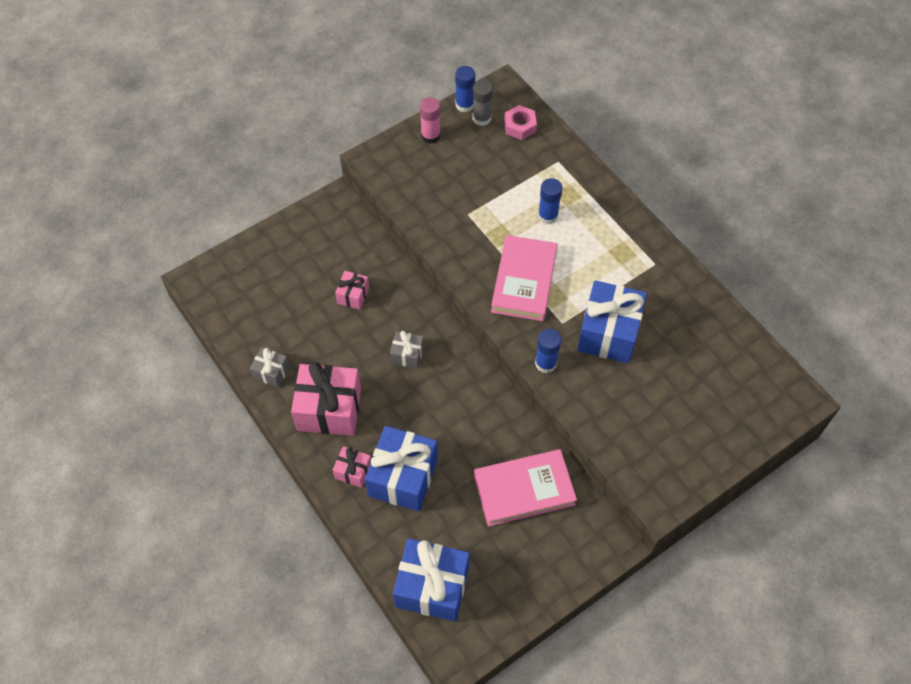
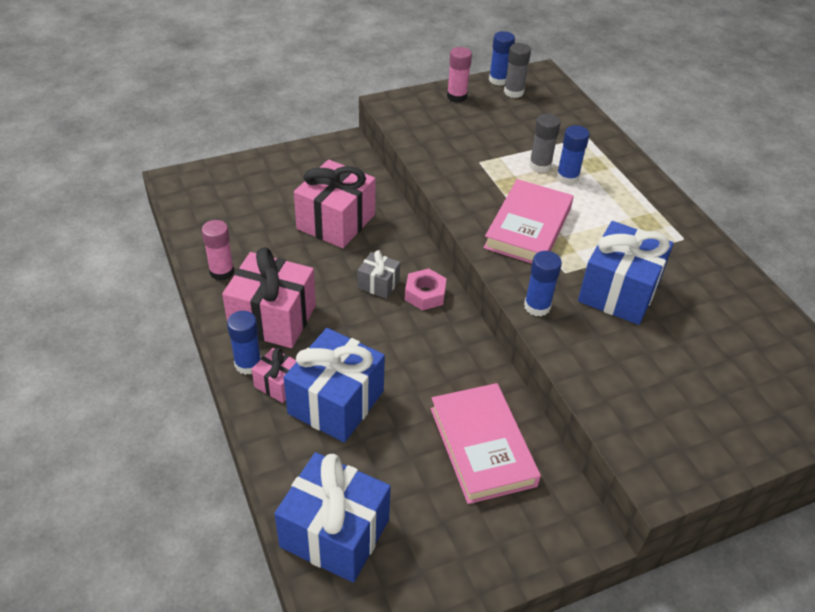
camera: 10 degrees right, 15 degrees down
grey gift [250,347,290,388] -> pink glue stick [202,220,234,281]
pink gift [335,271,369,310] -> pink gift [294,160,376,248], size x2.00
pink book [474,449,577,527] -> pink book turned 75 degrees clockwise [431,383,541,504]
pink nut [504,105,537,140] -> pink nut moved to [405,268,447,310]
none -> blue glue stick [227,311,261,375]
none -> grey glue stick [529,114,561,173]

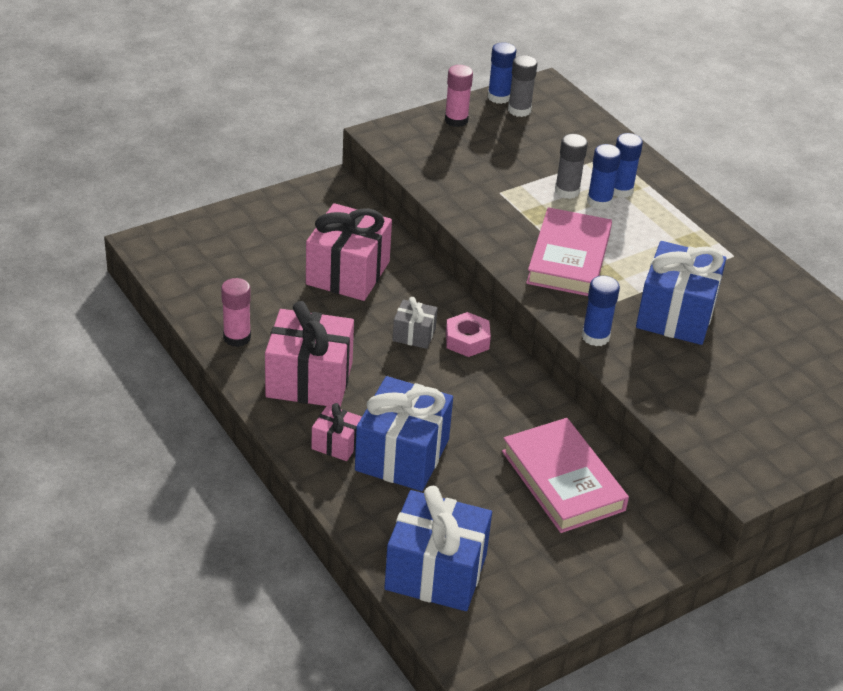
camera: 10 degrees left, 5 degrees down
blue glue stick [227,311,261,375] -> blue glue stick moved to [613,133,643,198]

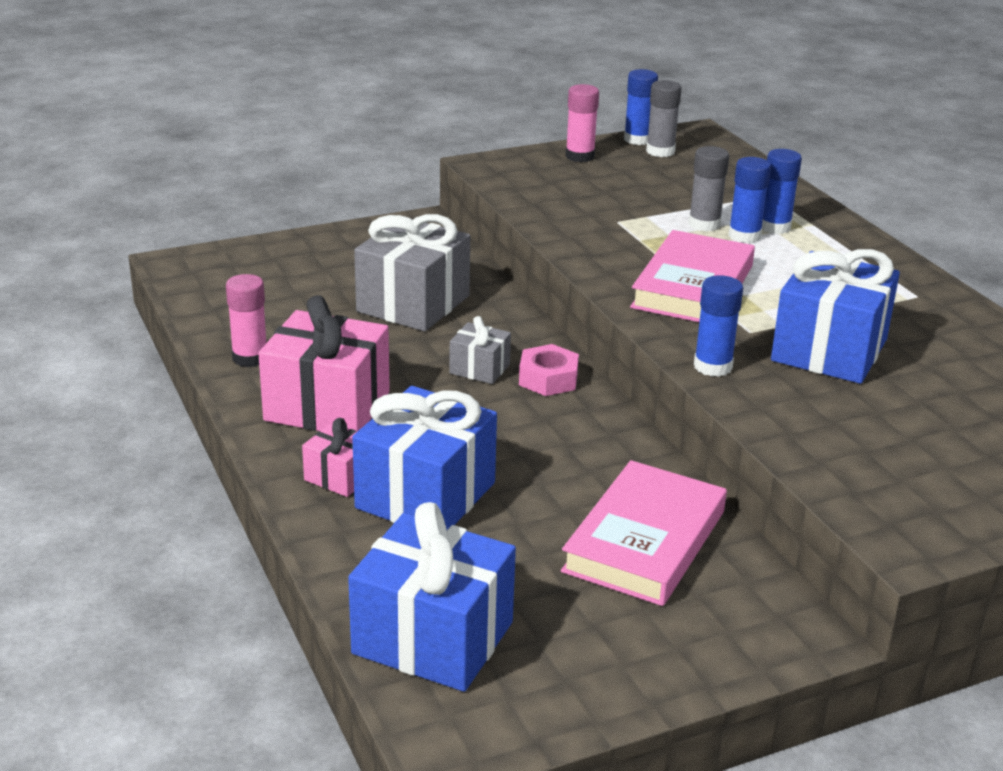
camera: 10 degrees right, 10 degrees down
pink gift [306,203,392,301] -> grey gift [354,214,470,331]
pink book [502,418,629,533] -> pink book turned 45 degrees clockwise [561,460,727,606]

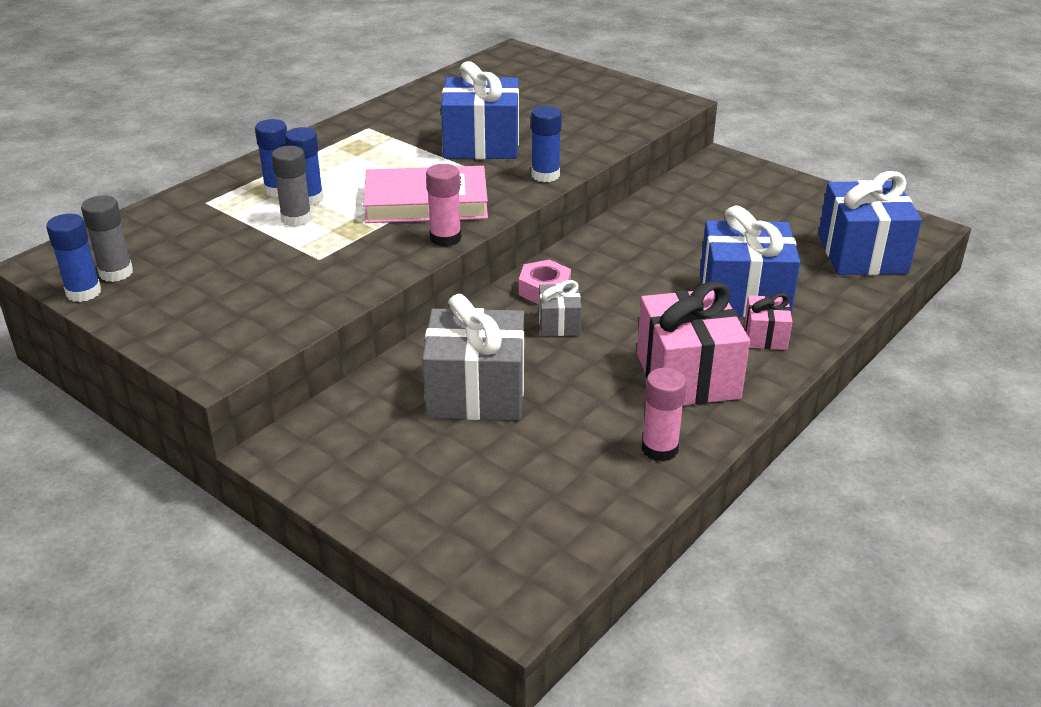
camera: 115 degrees left, 5 degrees up
pink book [561,460,727,606] -> none
pink glue stick [565,84,599,162] -> pink glue stick moved to [426,164,461,247]

